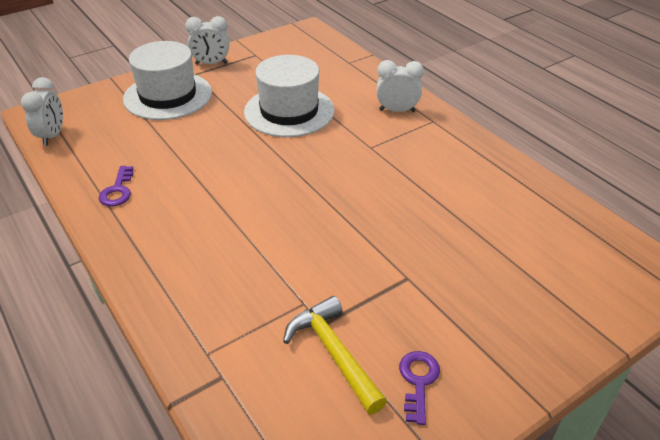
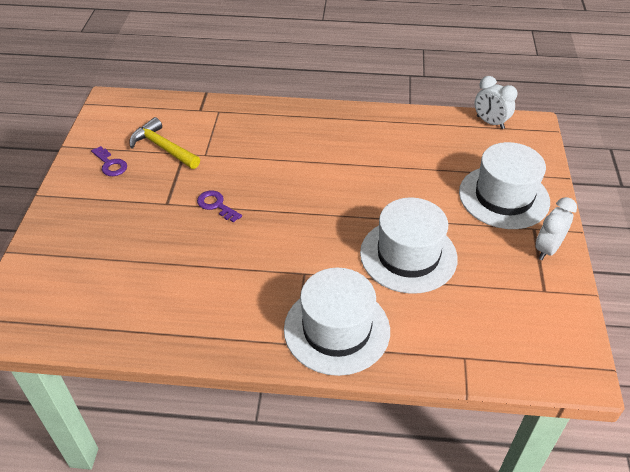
camera: 130 degrees right, 5 degrees up
purple key [99,166,133,207] -> purple key moved to [197,190,242,223]
yellow hammer [283,296,387,414] -> yellow hammer turned 150 degrees counterclockwise [129,117,200,169]
white clock [376,60,424,112] -> white hat [284,268,390,376]

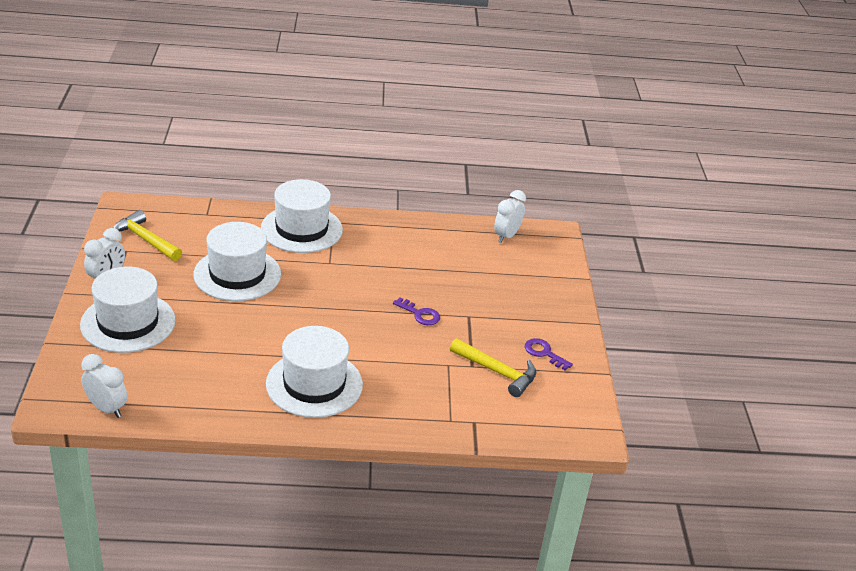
camera: 170 degrees right, 10 degrees down
none -> yellow hammer [113,210,182,261]
none -> white hat [266,326,363,418]
none -> white clock [494,190,526,243]

